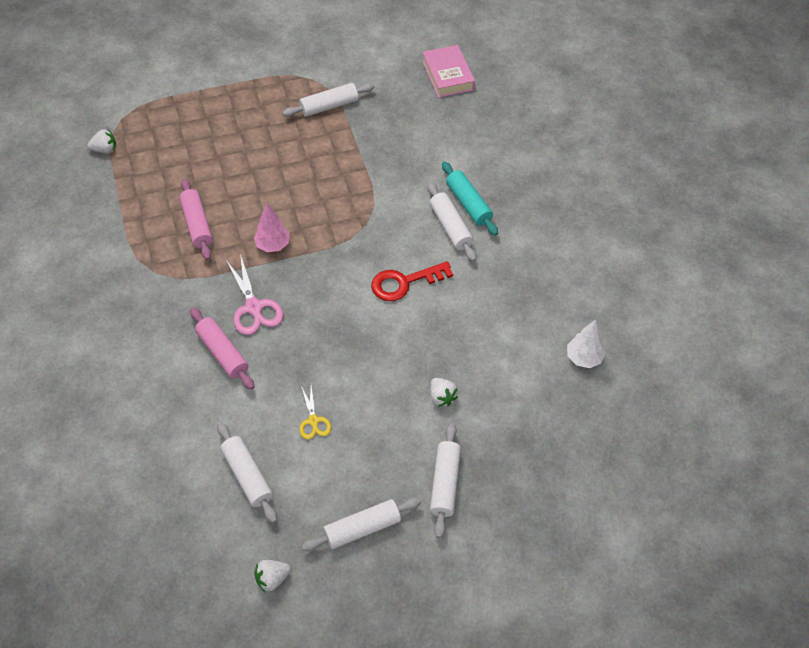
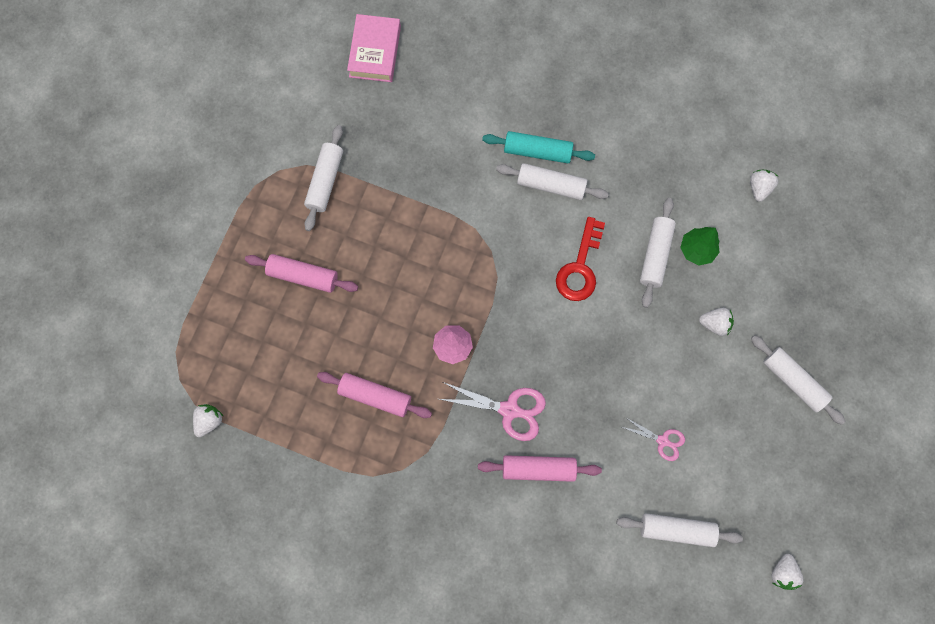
camera: 50 degrees left, 20 degrees up
yellow scissors [299,386,331,439] -> pink scissors [622,417,685,461]
white rolling pin [301,497,422,551] -> white rolling pin moved to [640,198,676,308]
pink book [422,45,475,98] -> pink book turned 75 degrees clockwise [347,14,401,82]
white tree [567,320,605,368] -> white strawberry [750,170,778,202]
none -> pink rolling pin [245,254,358,293]
none -> green tree [680,227,720,266]

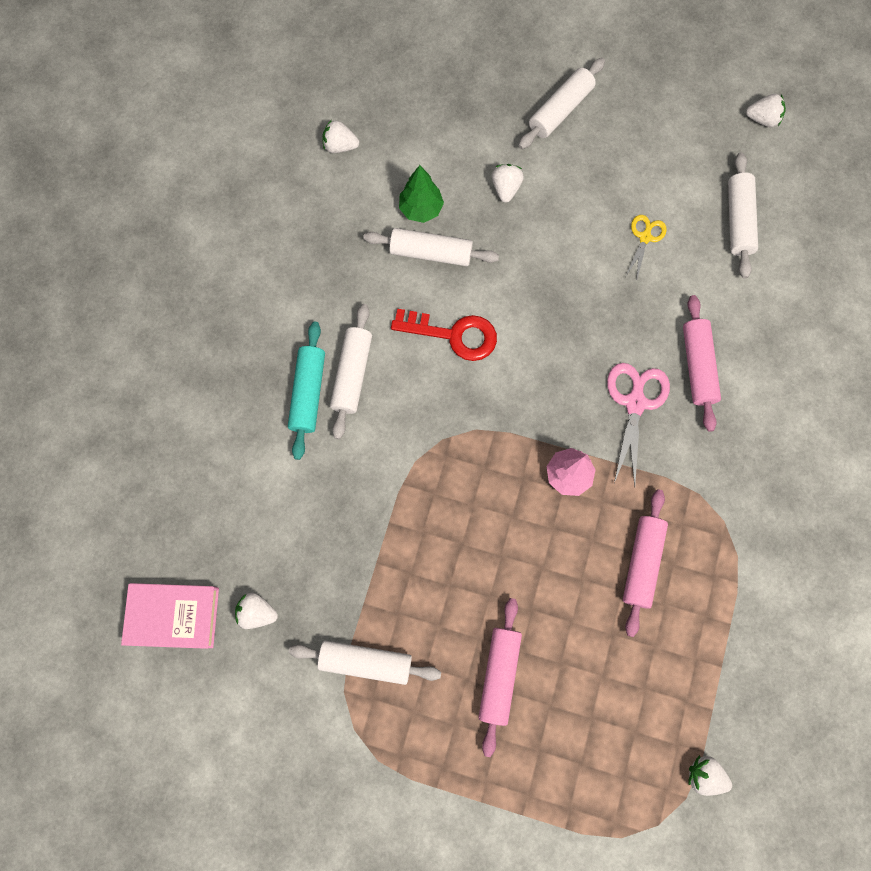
camera: 95 degrees left, 0 degrees up
pink scissors [622,417,685,461] -> yellow scissors [626,215,667,282]
none -> white strawberry [235,593,278,629]

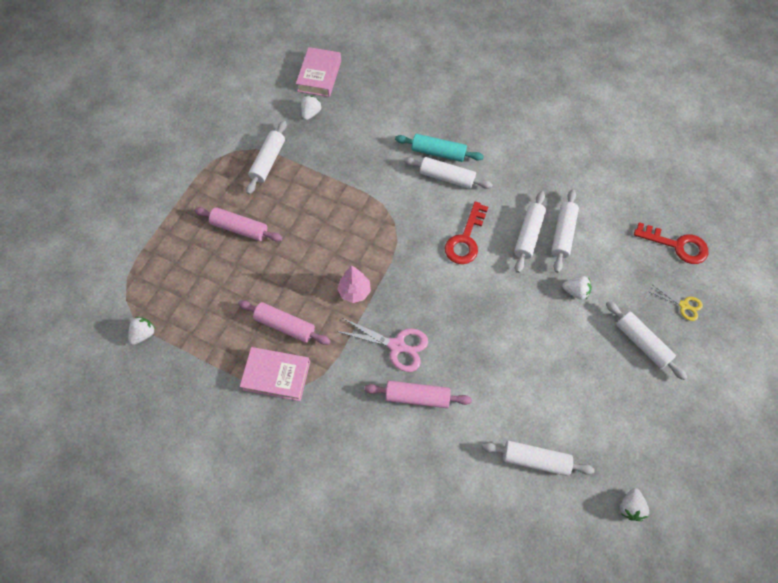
camera: 100 degrees right, 10 degrees down
white strawberry [322,120,359,153] -> none
green tree [399,165,444,223] -> white rolling pin [551,189,579,273]
yellow scissors [626,215,667,282] -> yellow scissors moved to [650,285,703,321]
none -> pink book [240,347,310,401]
none -> red key [634,222,708,264]

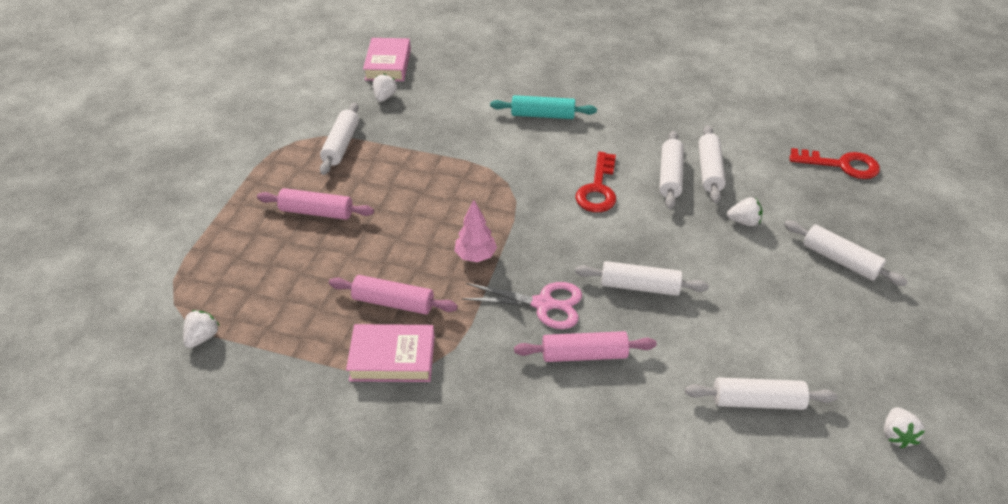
camera: 10 degrees left, 20 degrees down
white rolling pin [404,157,493,189] -> white rolling pin moved to [575,261,709,296]
yellow scissors [650,285,703,321] -> none

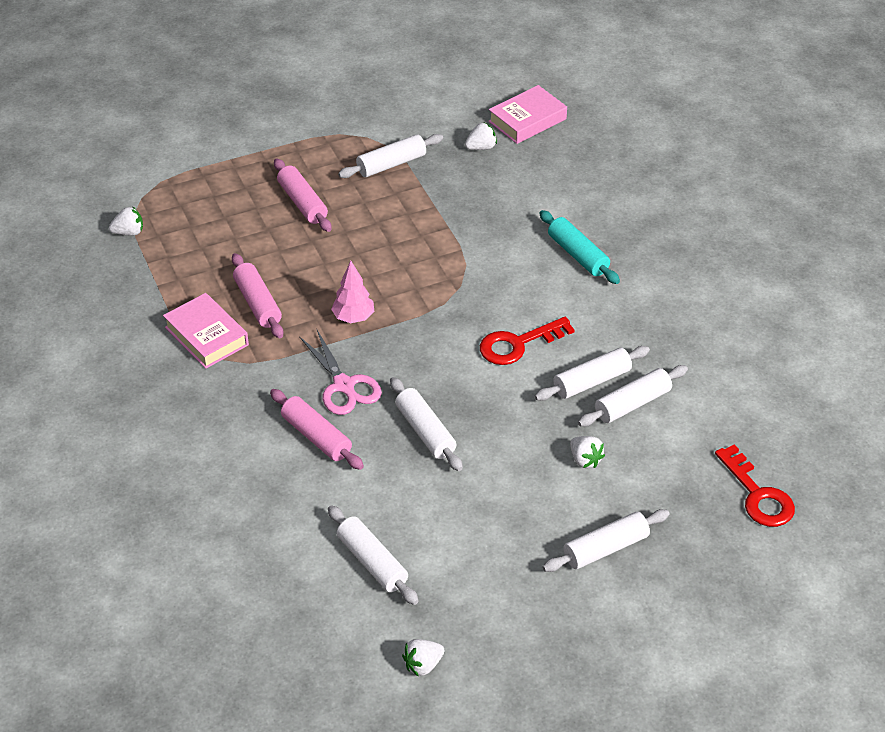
camera: 50 degrees right, 0 degrees up
white rolling pin [784,220,908,286] -> white rolling pin turned 60 degrees clockwise [542,509,669,572]

